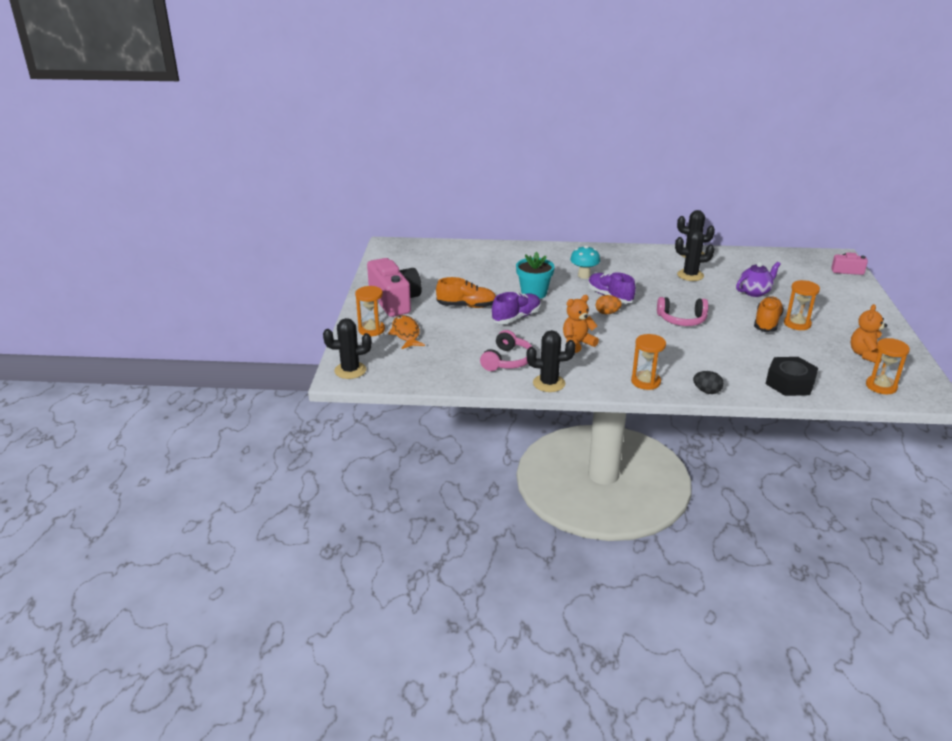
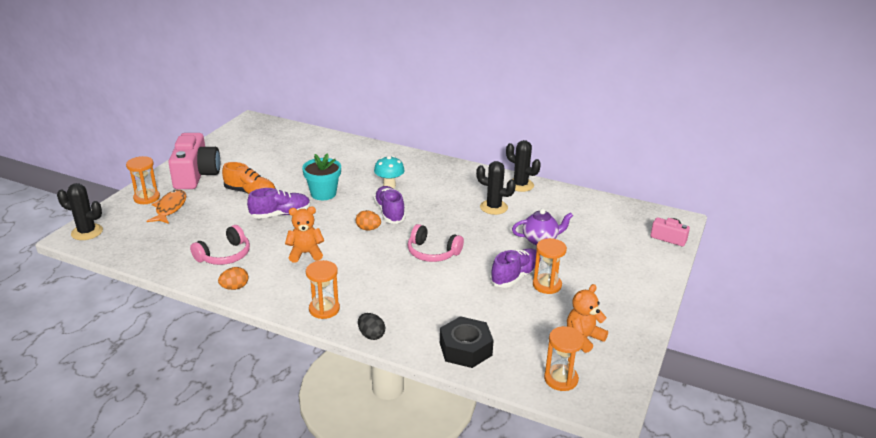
camera: 20 degrees right, 0 degrees up
black cactus [527,330,576,392] -> orange egg [218,267,248,290]
orange shoe [754,296,784,332] -> purple shoe [490,249,542,288]

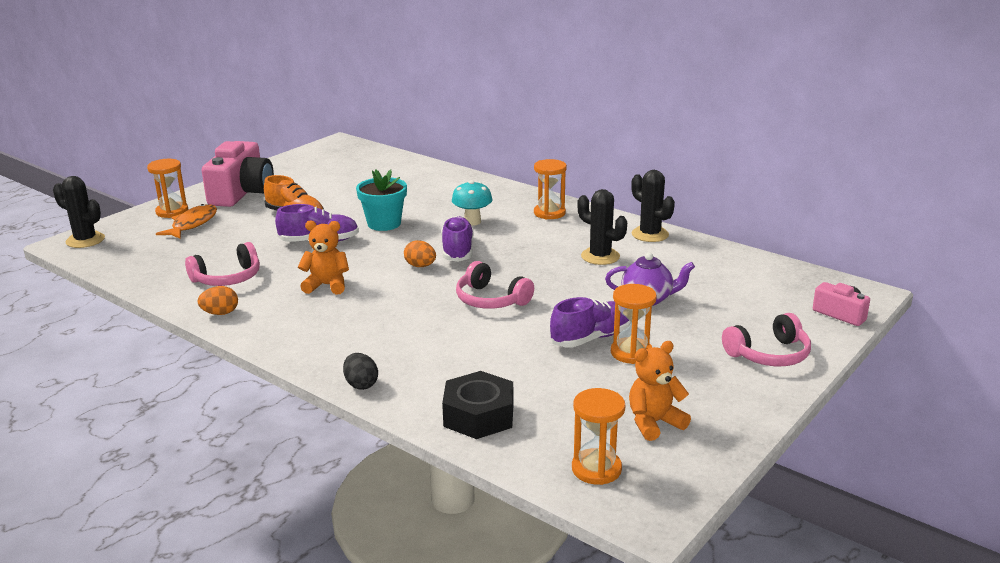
camera: 15 degrees right, 5 degrees down
orange hourglass [306,260,340,319] -> orange hourglass moved to [534,159,567,219]
none -> pink headphones [722,313,811,366]

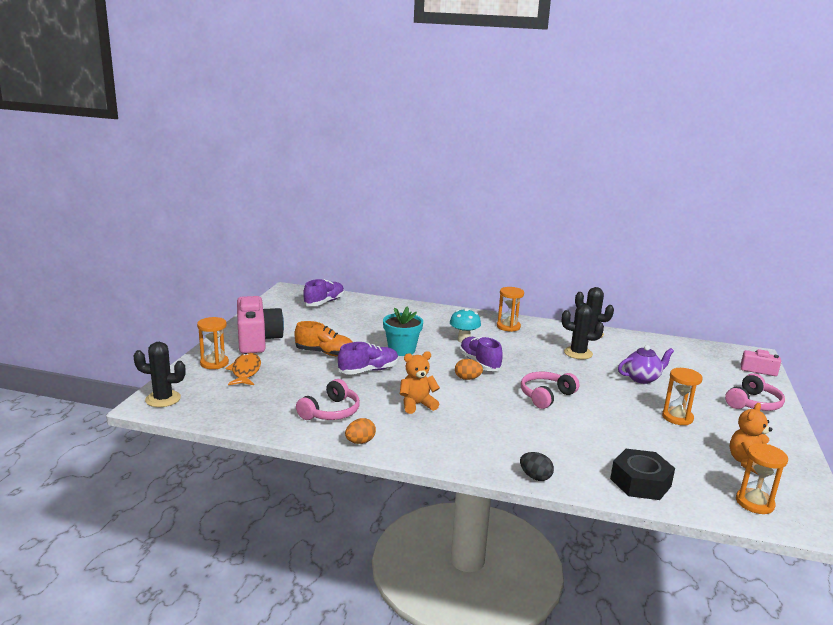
camera: 25 degrees left, 5 degrees down
pink headphones [456,261,534,309] -> pink headphones turned 120 degrees clockwise [521,372,579,409]
purple shoe [550,297,631,348] -> purple shoe moved to [303,279,344,306]

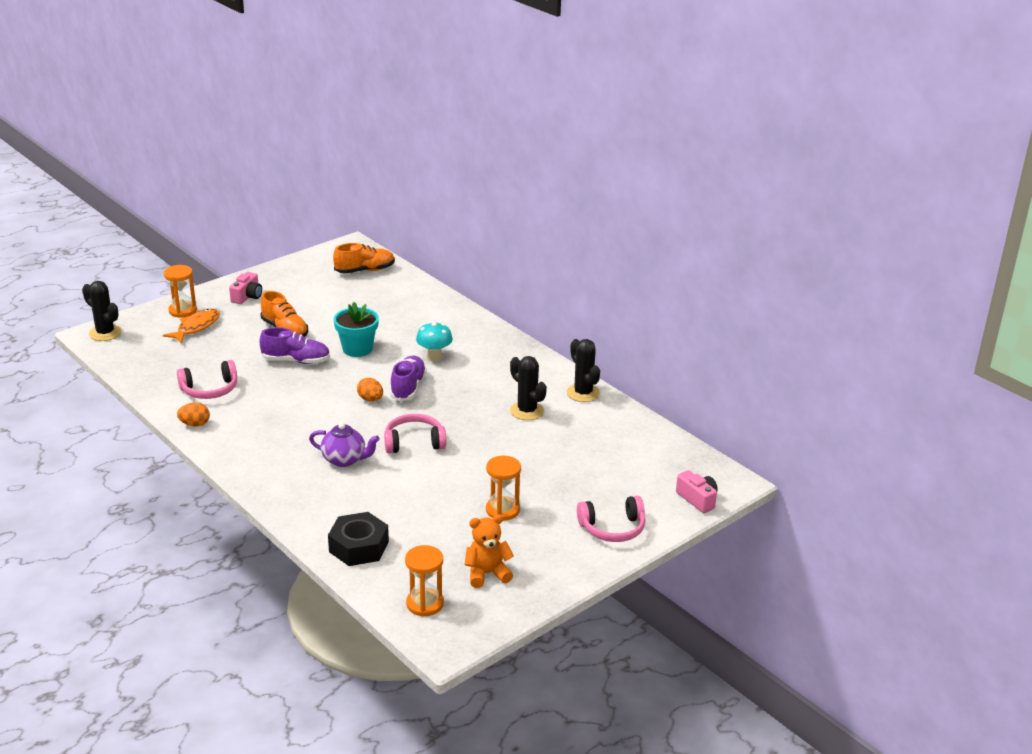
camera: 35 degrees right, 10 degrees up
pink camera [237,296,284,354] -> pink camera [229,272,262,304], size x0.50
purple shoe [303,279,344,306] -> orange shoe [333,243,395,274]
orange teddy bear [400,351,440,414] -> none
orange hourglass [497,287,524,332] -> none
black egg [520,452,554,481] -> none
purple teapot [618,345,674,384] -> purple teapot moved to [309,423,380,467]

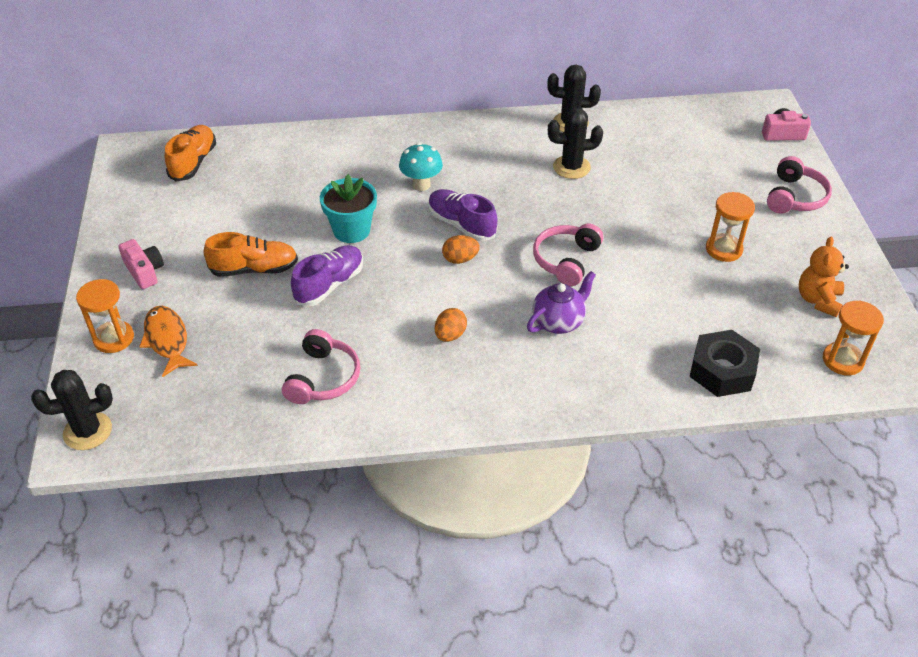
camera: 55 degrees left, 15 degrees up
orange egg [177,403,210,426] -> orange egg moved to [435,308,467,342]

